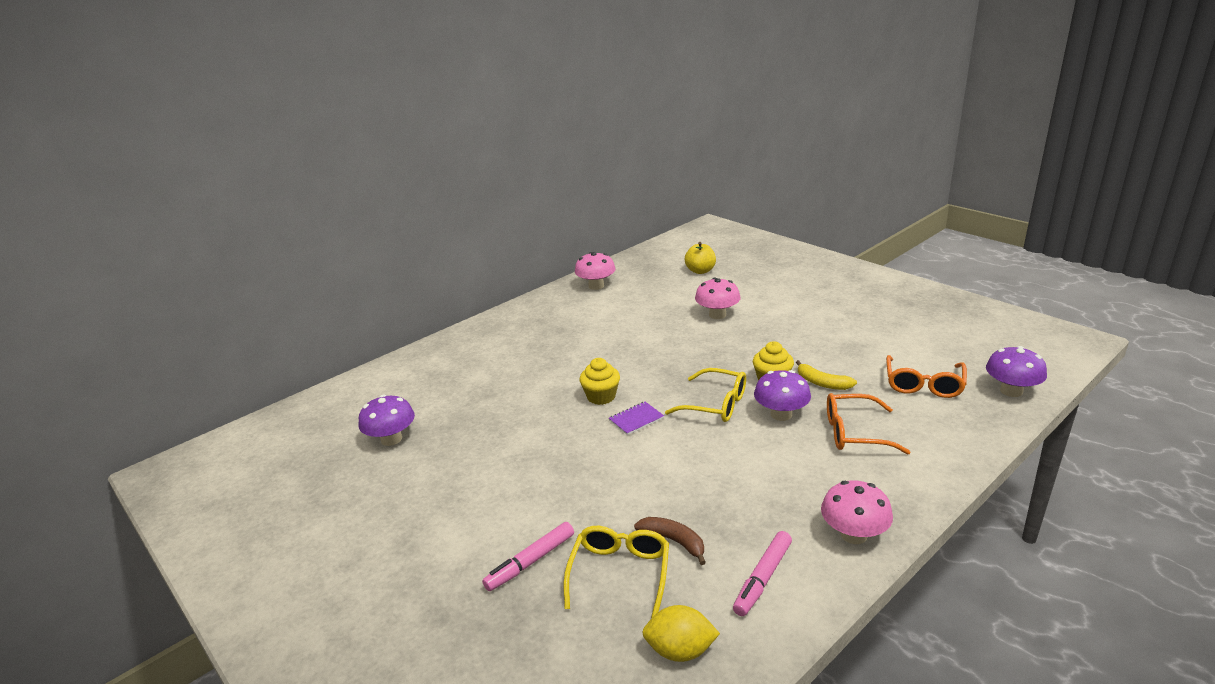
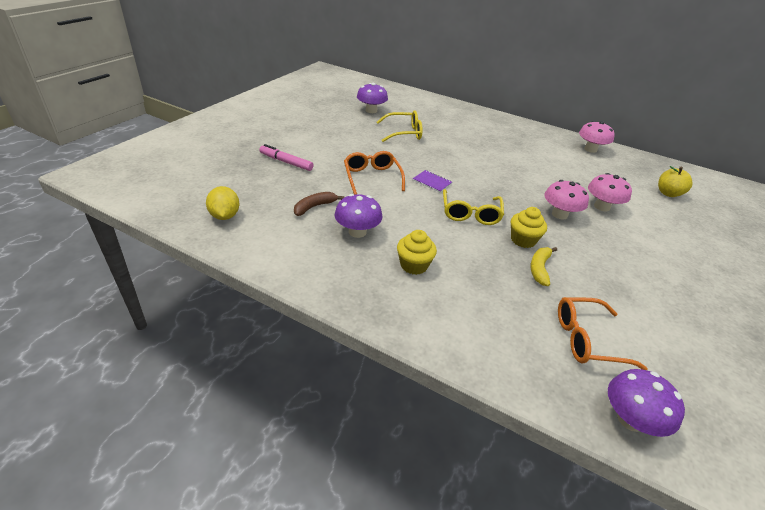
camera: 65 degrees right, 10 degrees up
yellow glasses [564,526,669,618] -> yellow glasses moved to [377,110,423,142]
yellow cupcake [579,358,620,405] -> yellow cupcake moved to [397,230,437,275]
brown banana [634,517,706,565] -> brown banana turned 150 degrees counterclockwise [294,192,344,216]
pink marker [733,531,792,616] -> none
purple mushroom [754,370,811,421] -> purple mushroom moved to [335,194,382,238]
pink mushroom [821,480,893,544] -> pink mushroom moved to [544,180,589,219]
orange glasses [827,393,910,455] -> orange glasses moved to [344,151,405,195]

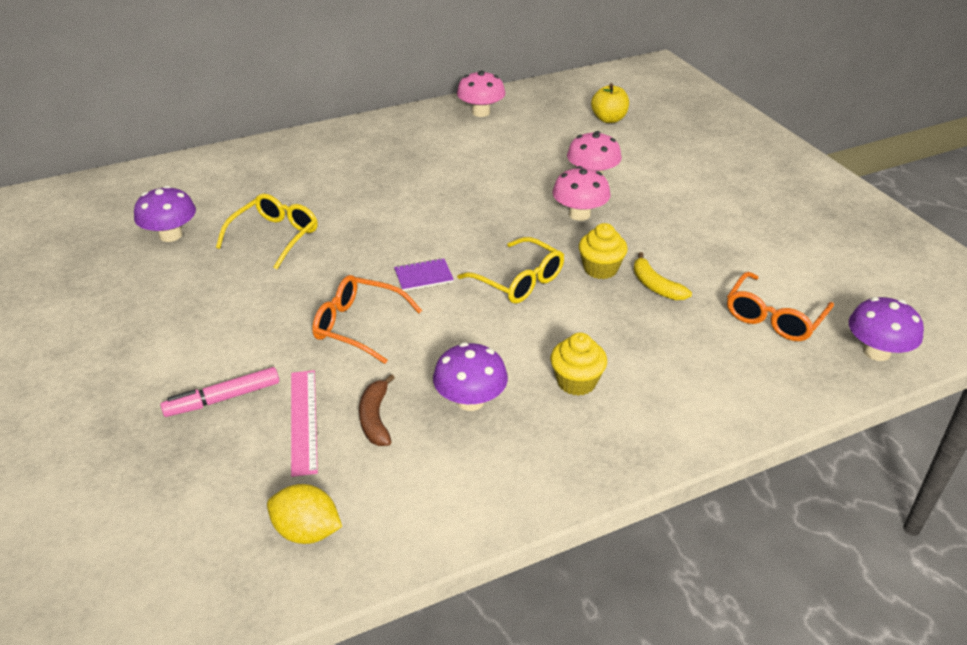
camera: 50 degrees left, 0 degrees up
none -> pink ruler [291,370,318,477]

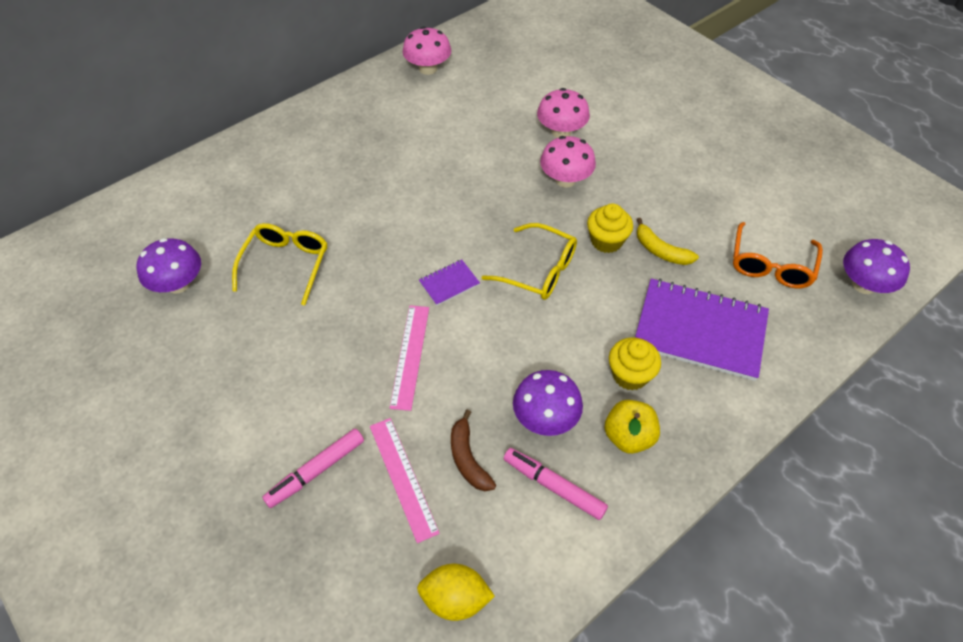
camera: 15 degrees left, 15 degrees up
orange glasses [312,275,422,364] -> pink ruler [390,305,429,411]
yellow apple [591,83,629,123] -> yellow apple moved to [605,400,660,454]
none -> pink marker [504,448,608,520]
none -> purple notebook [635,278,769,381]

